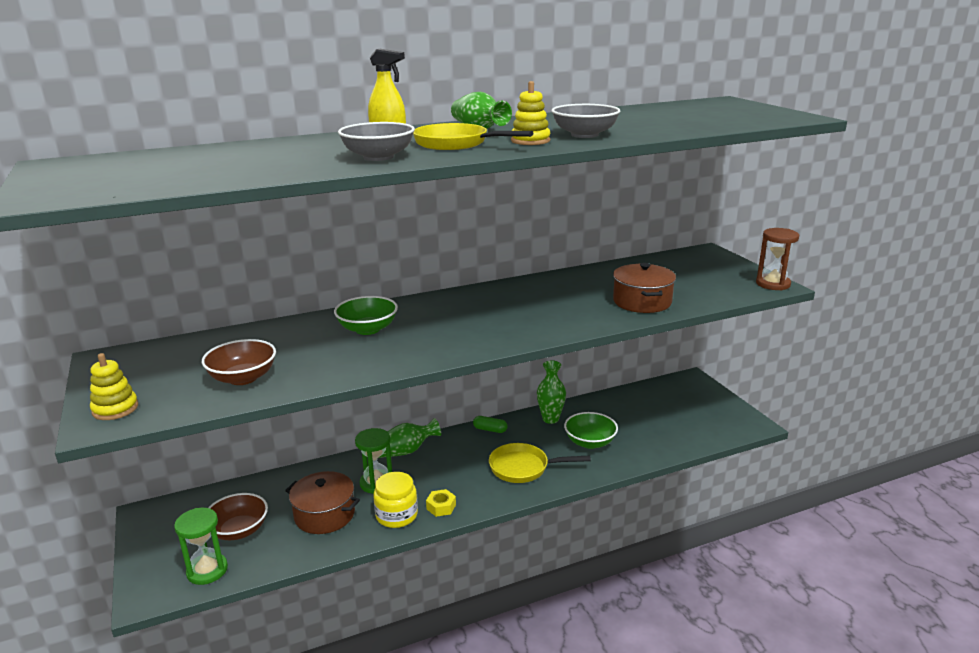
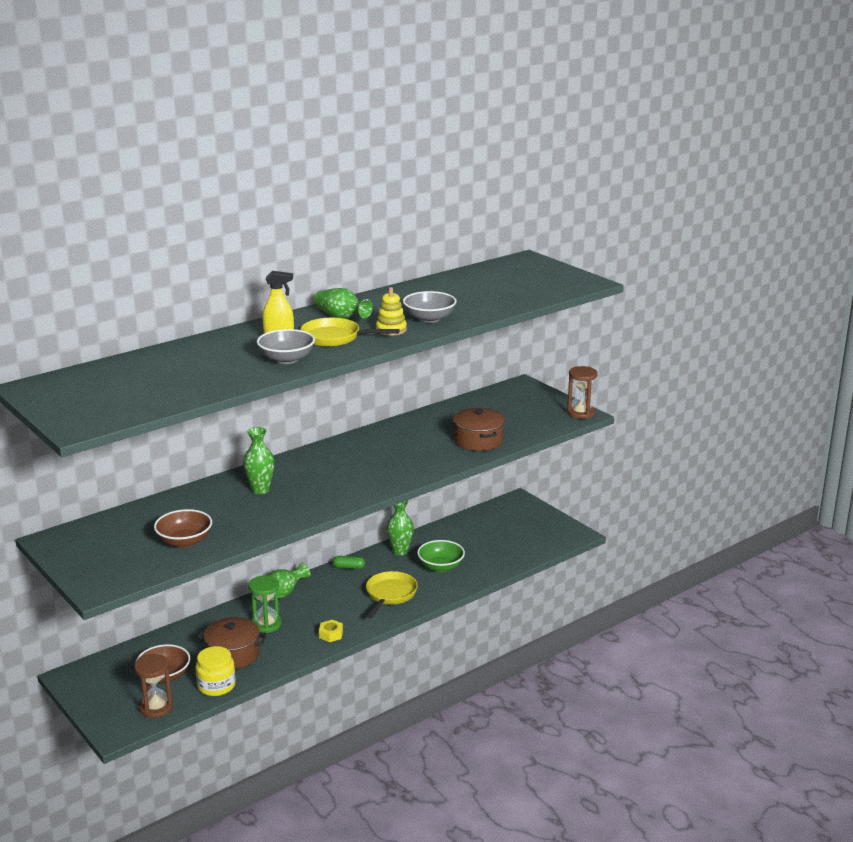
camera: 15 degrees left, 0 degrees up
yellow stacking toy [90,353,138,420] -> none
green hourglass [174,508,228,585] -> brown hourglass [134,654,173,718]
green bowl [334,296,398,335] -> green vase [243,427,274,494]
yellow jar [373,472,418,528] -> yellow jar moved to [196,646,236,696]
yellow pan [489,443,591,483] -> yellow pan turned 120 degrees clockwise [366,571,418,619]

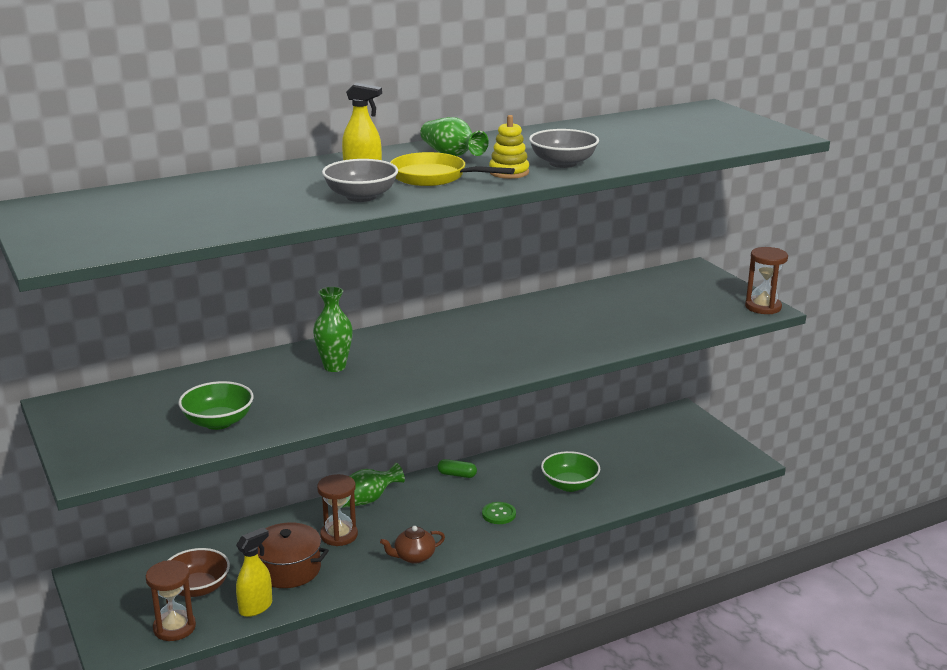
camera: 10 degrees right, 0 degrees up
brown bowl [154,509,212,548] -> green bowl [178,381,254,430]
yellow jar [196,646,236,696] -> yellow spray bottle [236,528,272,617]
green hourglass [249,575,282,633] -> brown hourglass [317,474,358,546]
yellow nut [319,619,343,642] -> brown teapot [380,526,445,564]
yellow pan [366,571,418,619] -> green button [482,502,516,524]
green vase [387,500,414,555] -> none
brown pot [453,408,505,451] -> none

